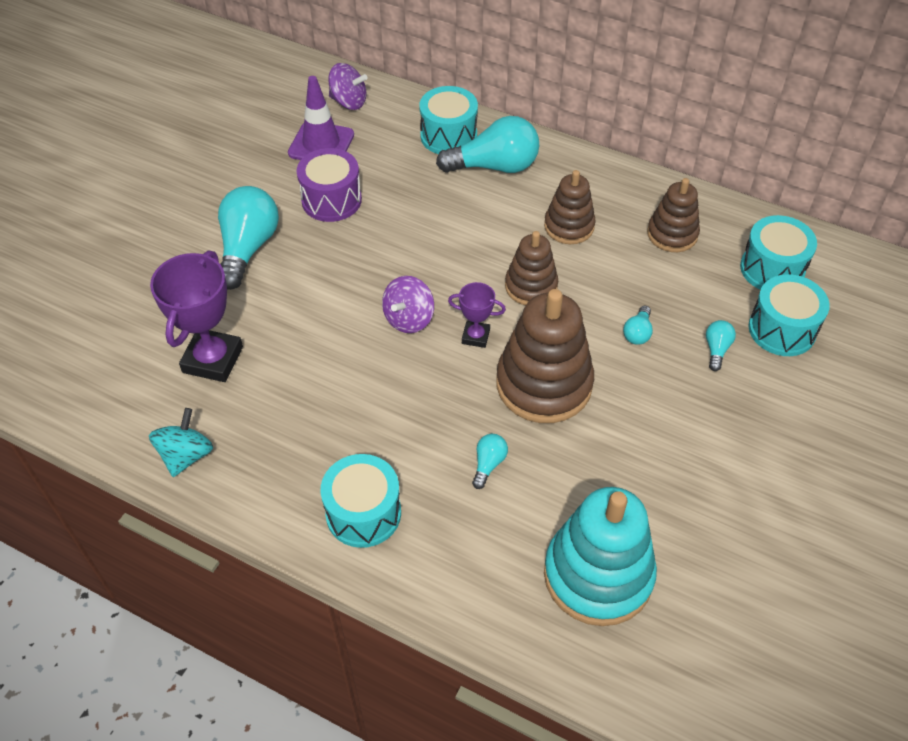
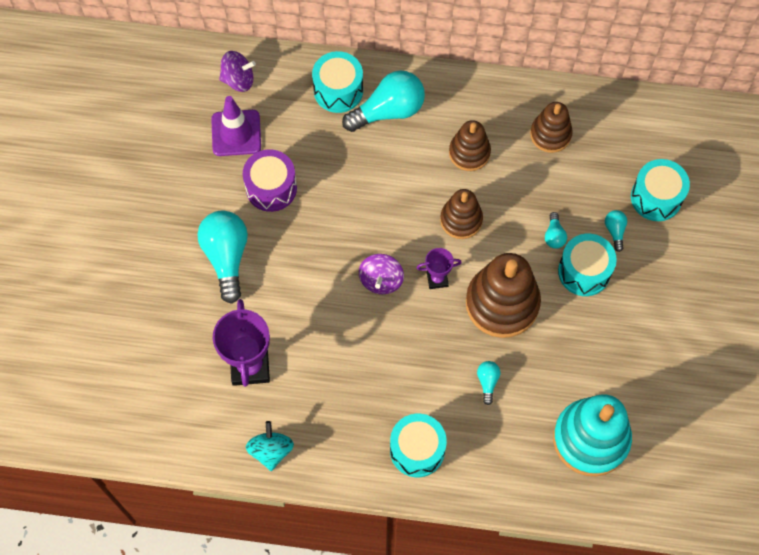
camera: 20 degrees left, 15 degrees up
turquoise drum [740,215,817,290] -> turquoise drum moved to [558,234,617,296]

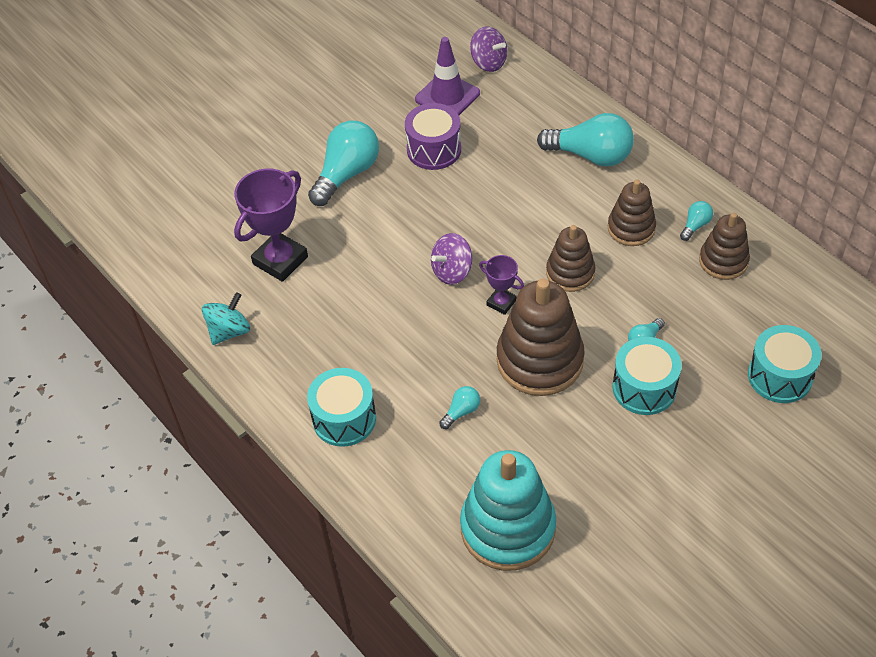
camera: 45 degrees right, 15 degrees down
turquoise drum [312,51,363,113] -> none
turquoise light bulb [605,210,627,252] -> turquoise light bulb moved to [680,201,713,241]

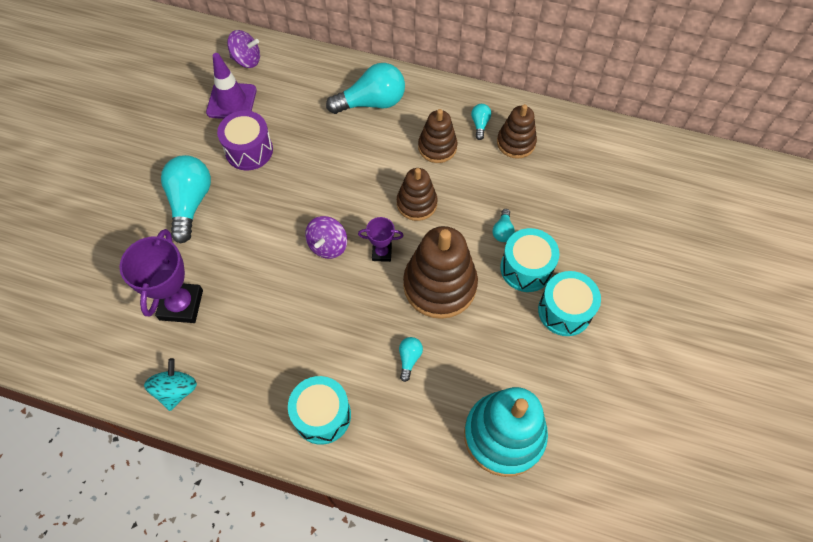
camera: 35 degrees left, 10 degrees up
turquoise drum [748,325,822,403] -> turquoise drum moved to [538,271,601,336]

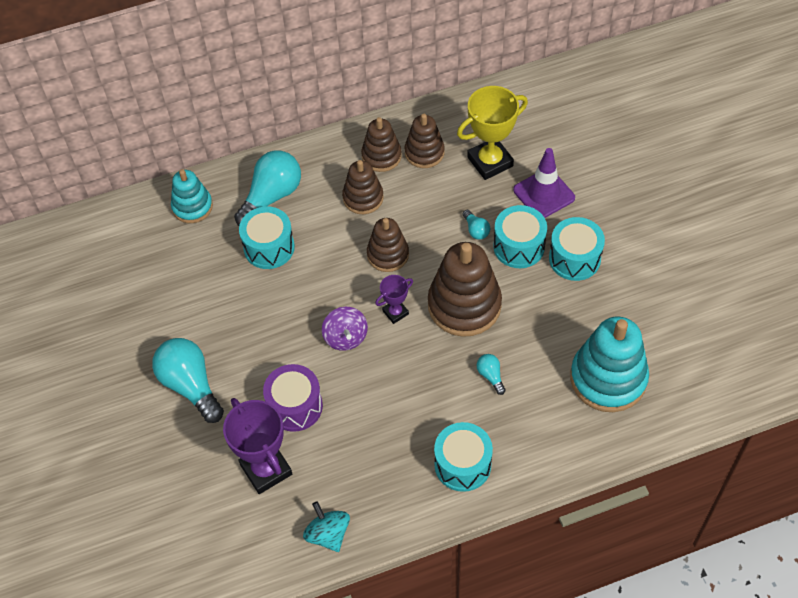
camera: 35 degrees left, 5 degrees down
purple traffic cone [206,53,257,119] -> purple traffic cone moved to [513,148,575,218]
purple drum [217,111,273,170] -> purple drum moved to [263,364,323,432]
purple spinning top [227,30,260,68] -> none
turquoise light bulb [471,104,491,140] -> brown stacking toy [361,117,402,172]
none -> turquoise stacking toy [171,169,213,223]
none -> turquoise drum [239,206,295,269]
none -> yellow trophy [457,86,528,180]

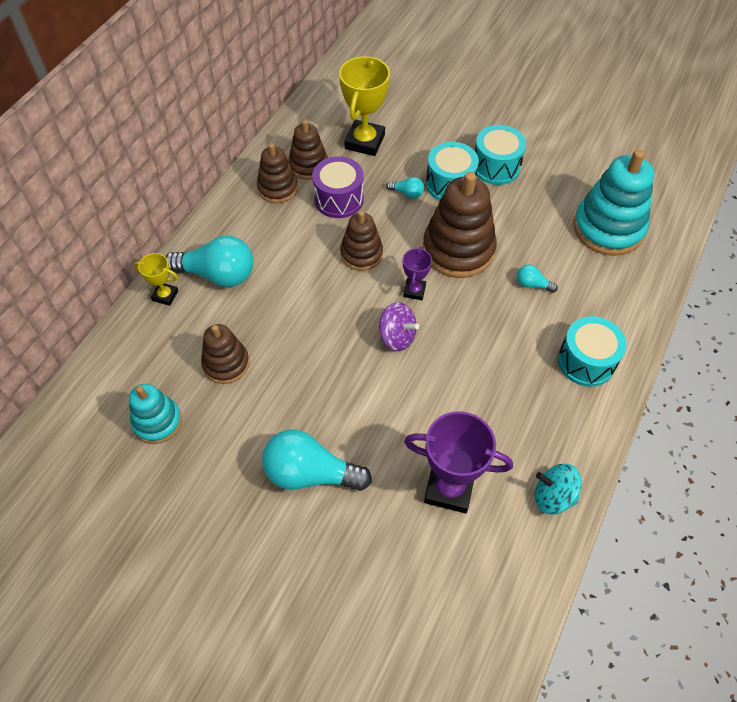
camera: 45 degrees left, 0 degrees up
turquoise stacking toy [171,169,213,223] -> turquoise stacking toy moved to [129,384,182,444]
turquoise light bulb [234,151,301,226] -> turquoise light bulb turned 105 degrees clockwise [166,236,253,287]
turquoise drum [239,206,295,269] -> none
purple drum [263,364,323,432] -> purple drum moved to [312,156,364,218]
brown stacking toy [342,160,384,214] -> brown stacking toy moved to [201,324,249,384]
purple traffic cone [513,148,575,218] -> none
none -> yellow trophy [134,253,178,306]

